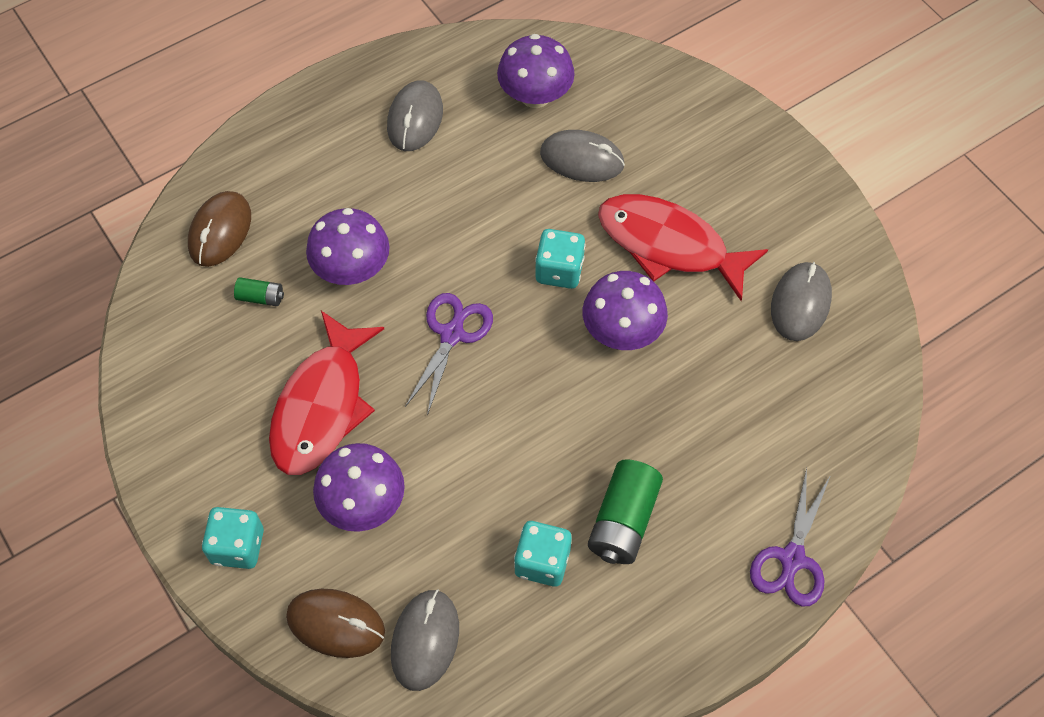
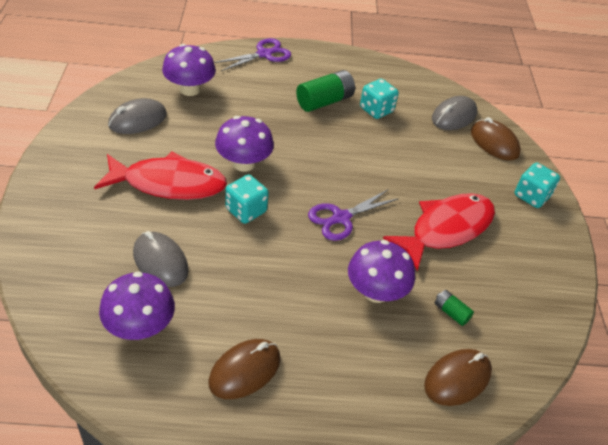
camera: 150 degrees left, 15 degrees down
purple mushroom [313,443,405,532] -> purple mushroom moved to [162,44,216,96]
grey mouse [387,80,443,151] -> brown mouse [208,339,281,399]
red fish [598,194,768,301] -> red fish turned 60 degrees counterclockwise [94,151,227,200]

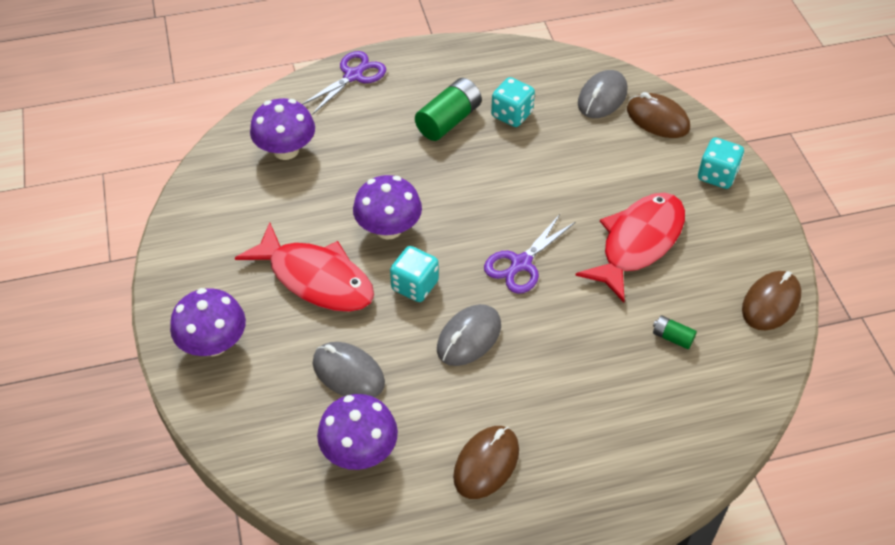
camera: 10 degrees left, 5 degrees up
red fish [94,151,227,200] -> red fish turned 45 degrees clockwise [235,222,374,312]
grey mouse [108,98,167,134] -> grey mouse moved to [437,304,501,366]
purple mushroom [348,240,415,303] -> purple mushroom moved to [170,288,246,356]
brown mouse [424,349,492,406] -> brown mouse moved to [742,271,801,330]

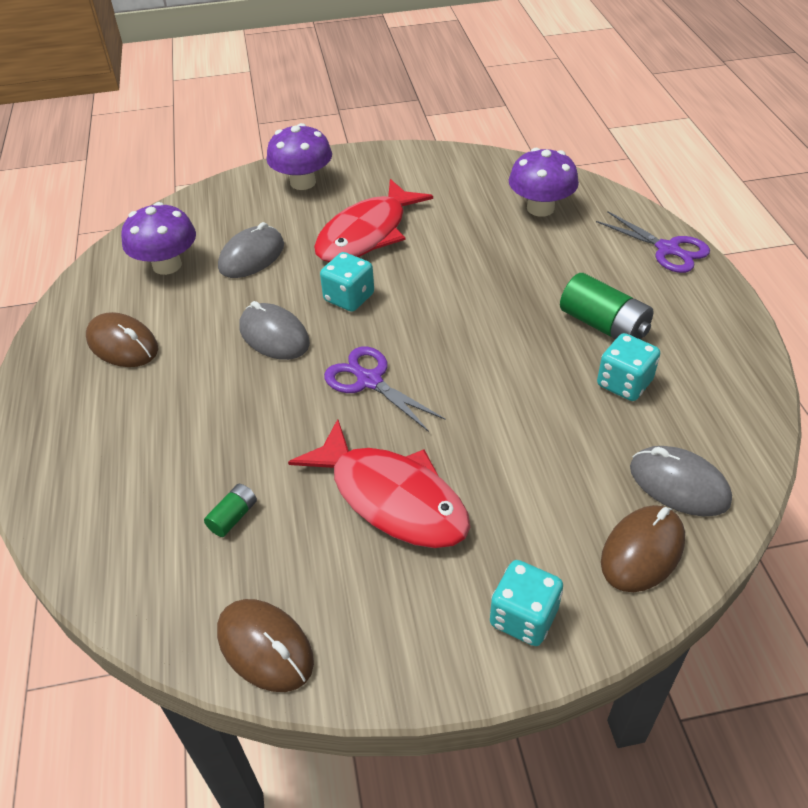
camera: 95 degrees right, 5 degrees down
purple mushroom [353,175,422,240] -> none

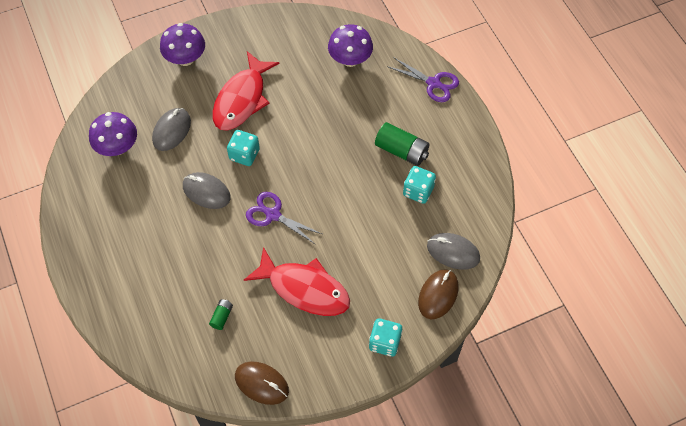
camera: 15 degrees left, 15 degrees up
brown mouse [86,312,158,367] -> none

